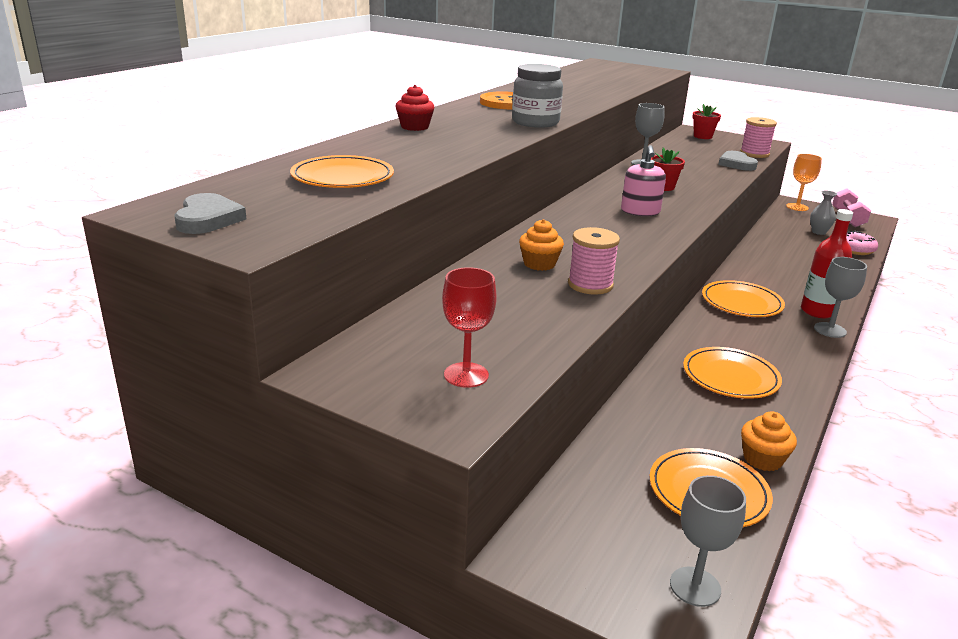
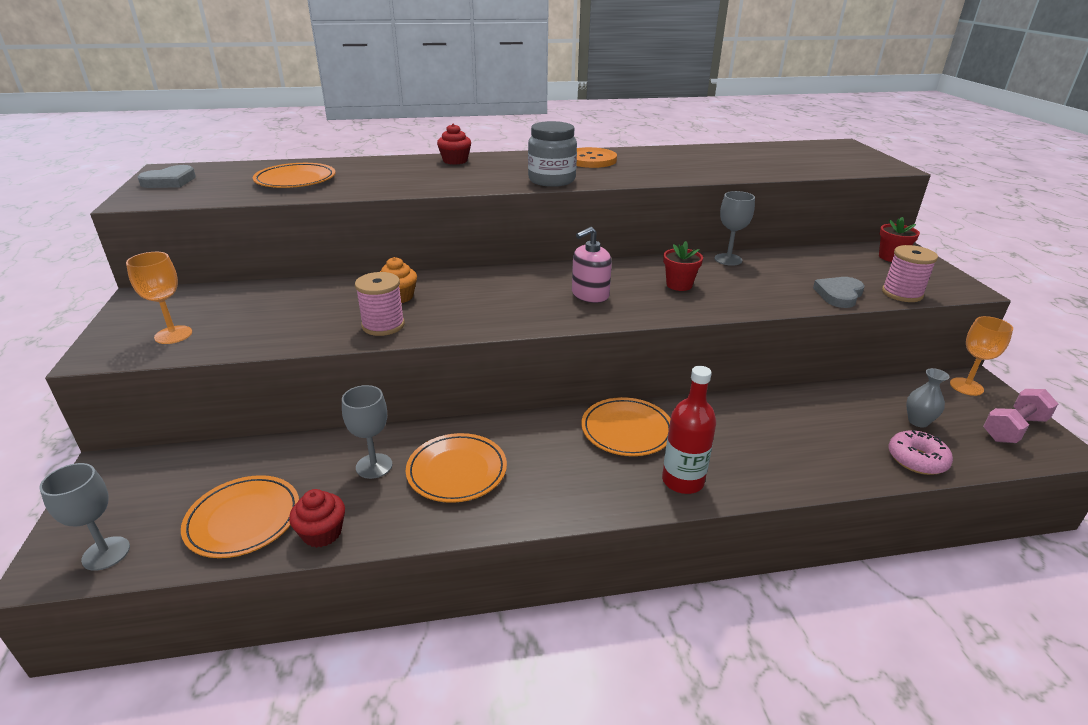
camera: 50 degrees right, 5 degrees up
red goblet [442,267,497,388] -> orange goblet [126,252,192,344]
orange cupcake [741,411,797,471] -> red cupcake [289,489,345,548]
grey goblet [814,257,867,338] -> grey goblet moved to [342,385,393,479]

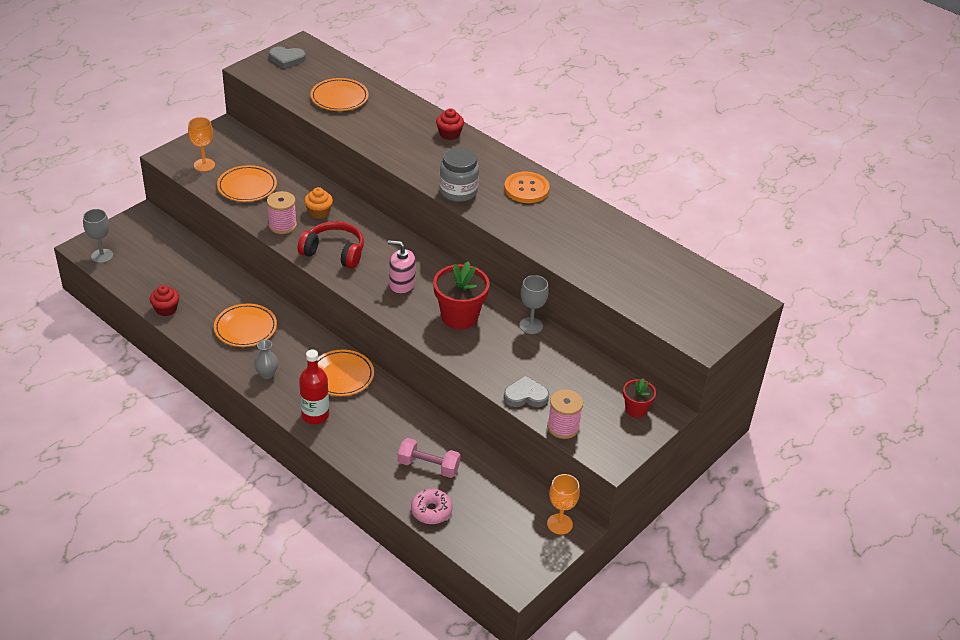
camera: 50 degrees right, 10 degrees up
orange plate [181,475,299,558] -> orange plate moved to [217,165,277,202]
grey goblet [342,385,393,479] -> none
red flower pot [663,241,703,291] -> red flower pot [433,261,490,329], size x1.81
grey vase [906,368,950,427] -> grey vase moved to [254,340,278,379]
pink dumbbell [983,389,1058,443] -> pink dumbbell moved to [398,438,460,478]
none -> red headphones [298,221,364,269]

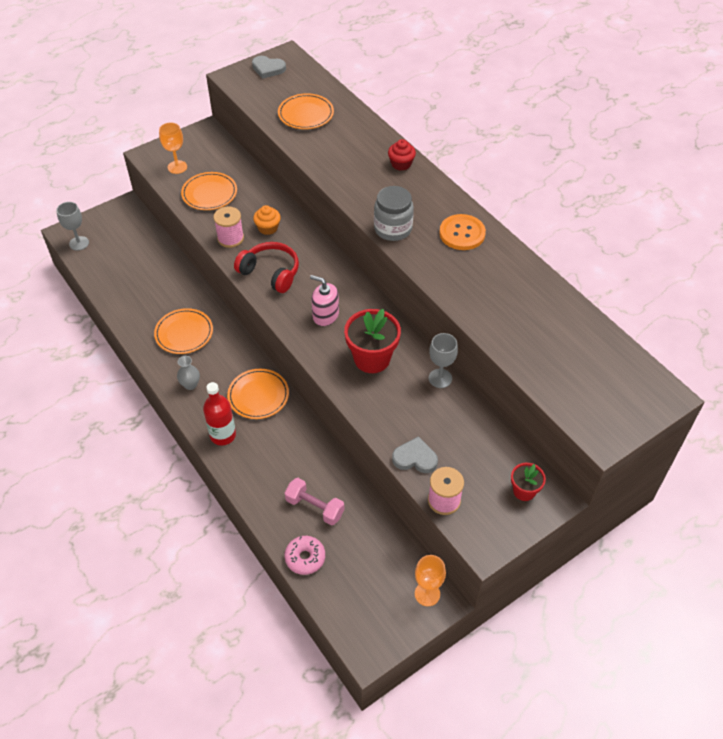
camera: 15 degrees right, 10 degrees up
red cupcake [150,285,179,316] -> none

